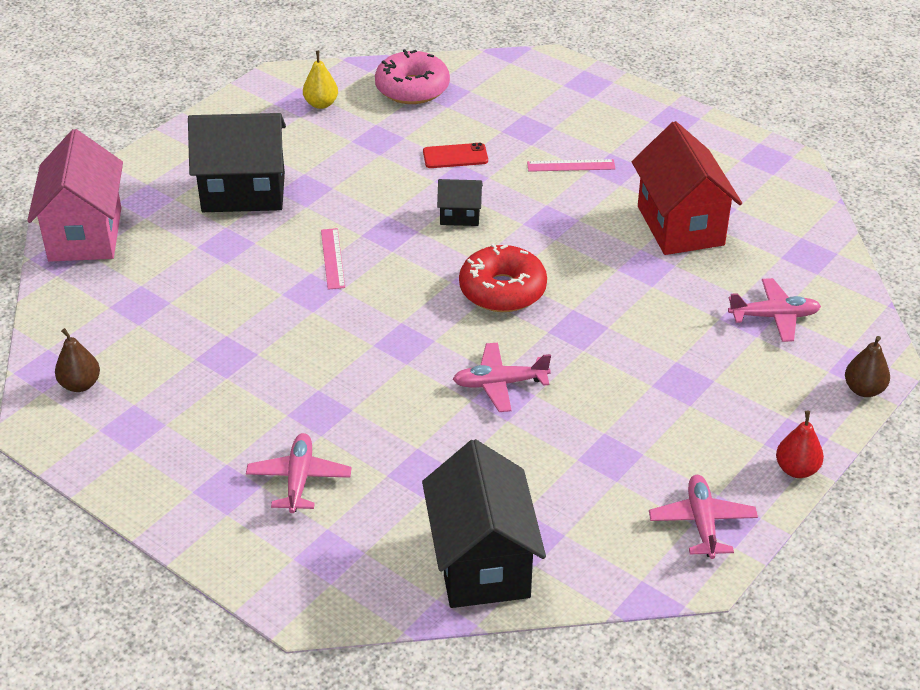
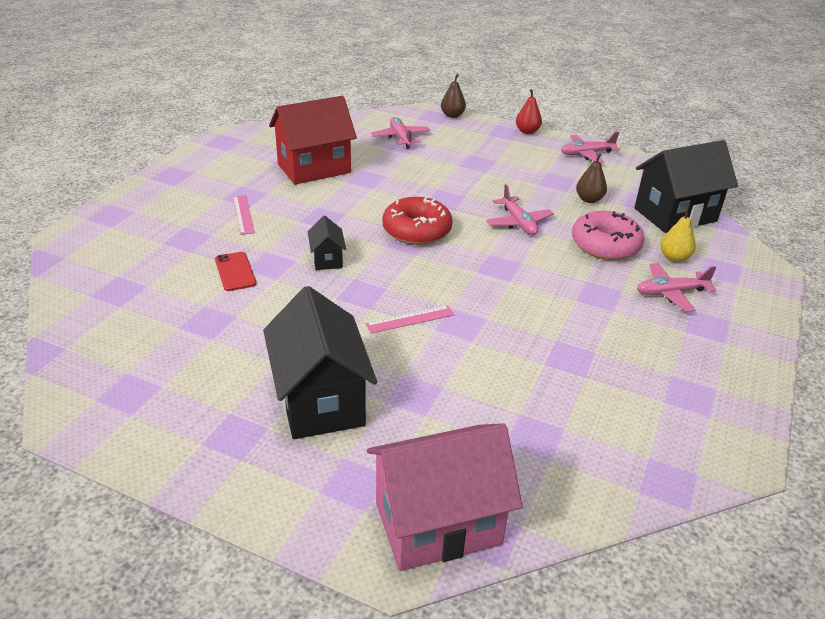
camera: 105 degrees left, 5 degrees down
brown pear [55,328,100,392] -> brown pear moved to [576,153,607,203]
yellow pear [303,51,338,109] -> yellow pear moved to [660,208,696,262]
pink donut [375,49,450,104] -> pink donut moved to [572,211,645,260]

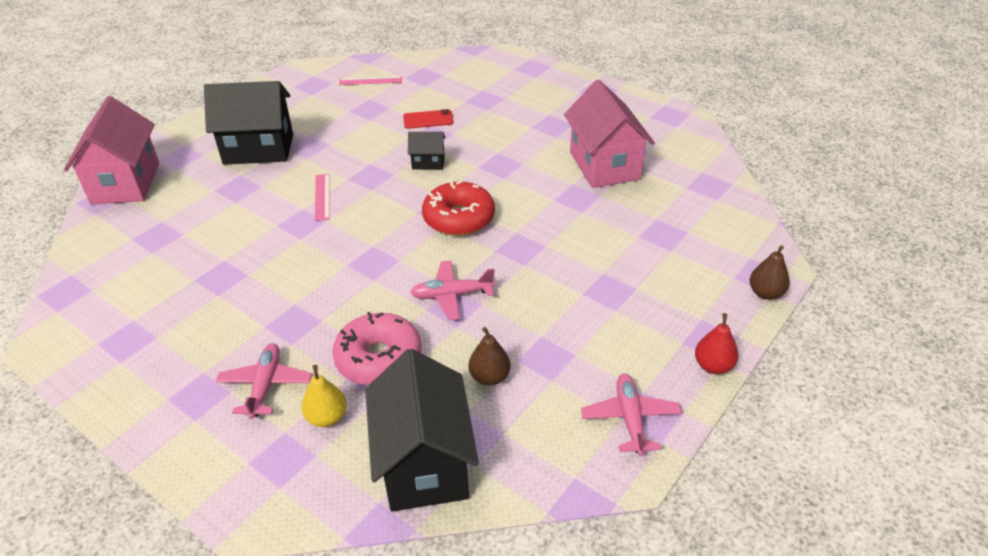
camera: 105 degrees right, 5 degrees up
pink ruler [233,195,255,235] -> pink ruler moved to [339,76,402,85]
red house [269,96,357,184] -> pink house [564,80,655,188]
pink plane [371,117,430,149] -> none

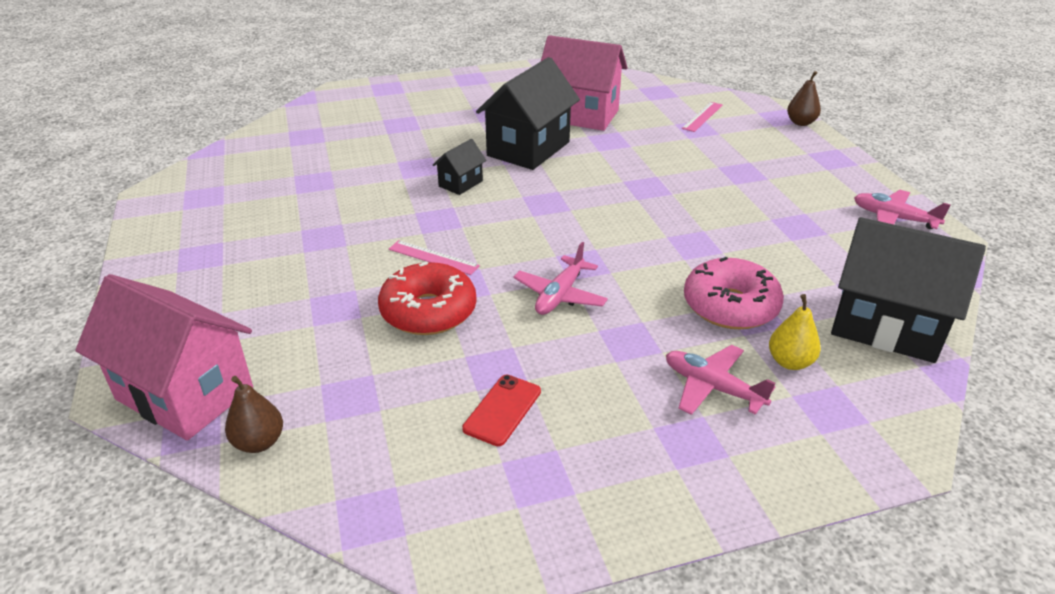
camera: 55 degrees left, 5 degrees down
black house [204,81,293,165] -> black house moved to [476,57,580,170]
pink ruler [339,76,402,85] -> pink ruler moved to [682,102,723,132]
red phone [403,109,454,129] -> red phone moved to [462,375,541,446]
pink plane [410,260,495,320] -> pink plane moved to [513,242,608,315]
red donut [422,180,495,236] -> red donut moved to [378,261,477,335]
brown pear [468,327,511,386] -> brown pear moved to [225,376,283,453]
red pear [695,313,738,374] -> none

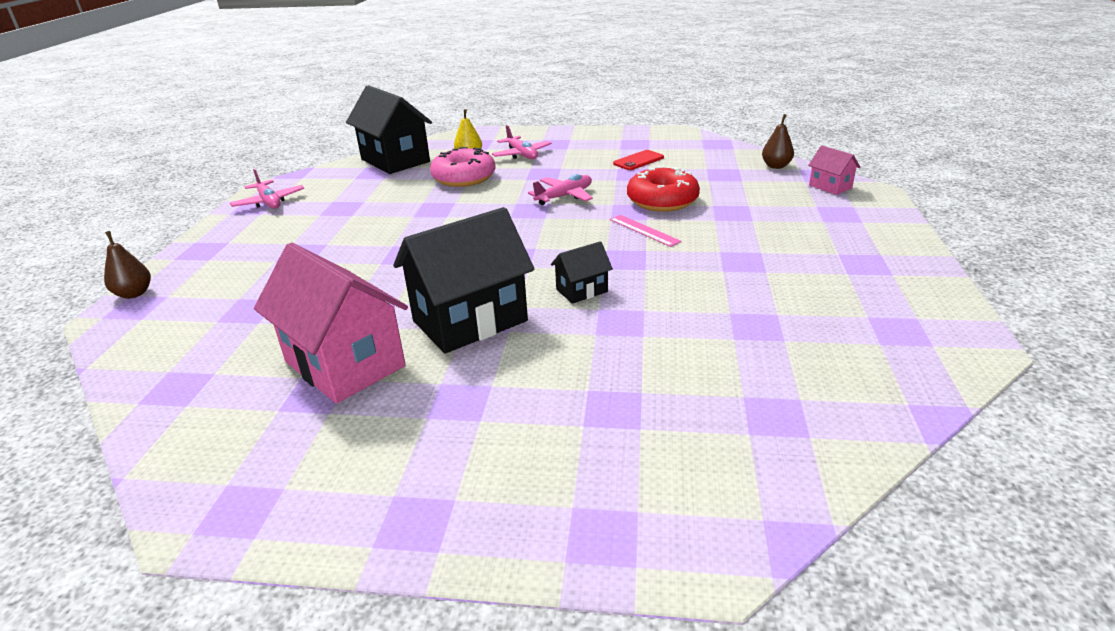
camera: 155 degrees left, 5 degrees down
pink house [75,274,253,440] -> pink house [808,146,860,195], size x0.47
pink ruler [682,102,723,132] -> none

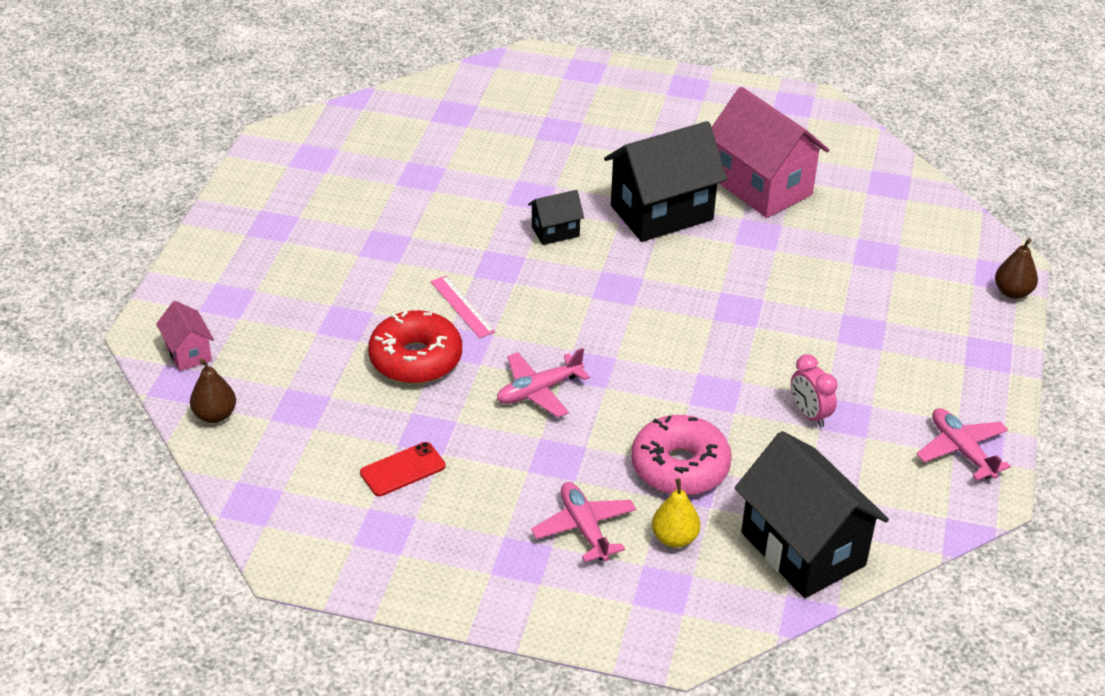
camera: 175 degrees left, 10 degrees up
none -> pink clock [791,354,837,428]

